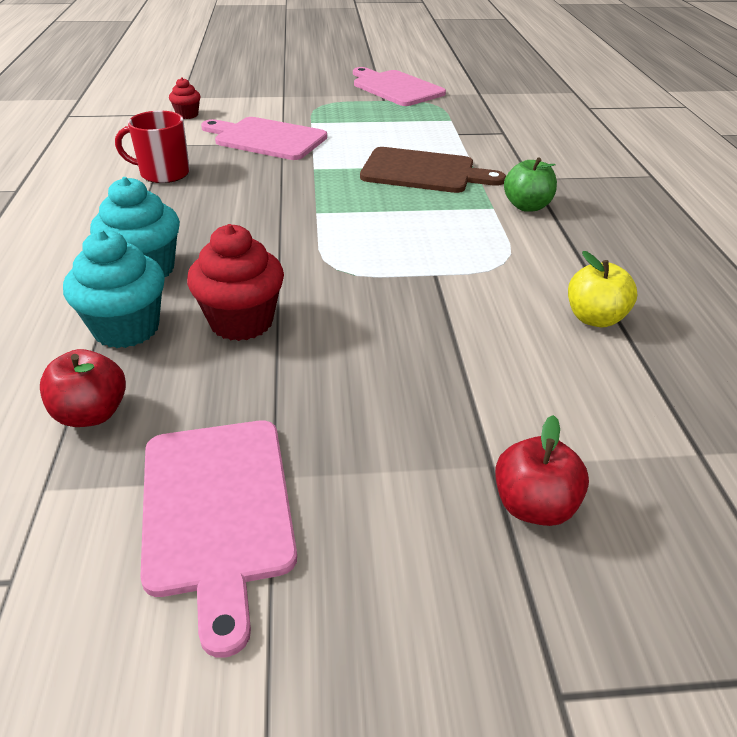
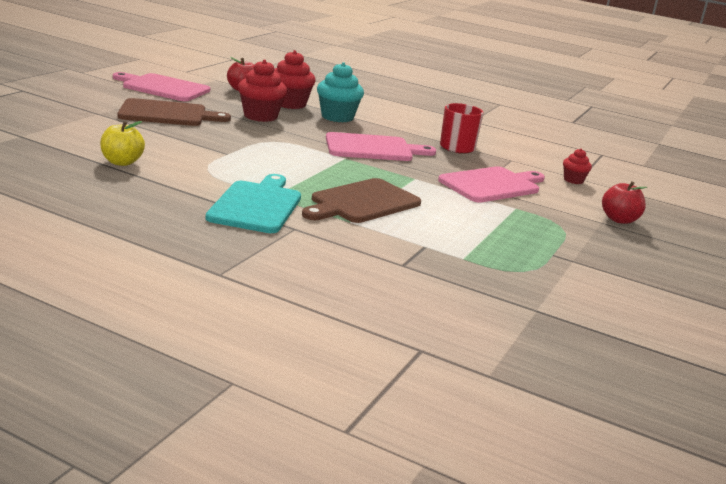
camera: 120 degrees right, 15 degrees down
turquoise cupcake [63,230,165,348] -> red cupcake [274,50,316,109]
pink cutting board [353,67,446,106] -> pink cutting board moved to [326,132,436,161]
red apple [495,415,589,526] -> red apple moved to [602,181,647,224]
green apple [504,158,557,212] -> turquoise cutting board [205,174,301,233]
none -> brown cutting board [118,98,231,126]

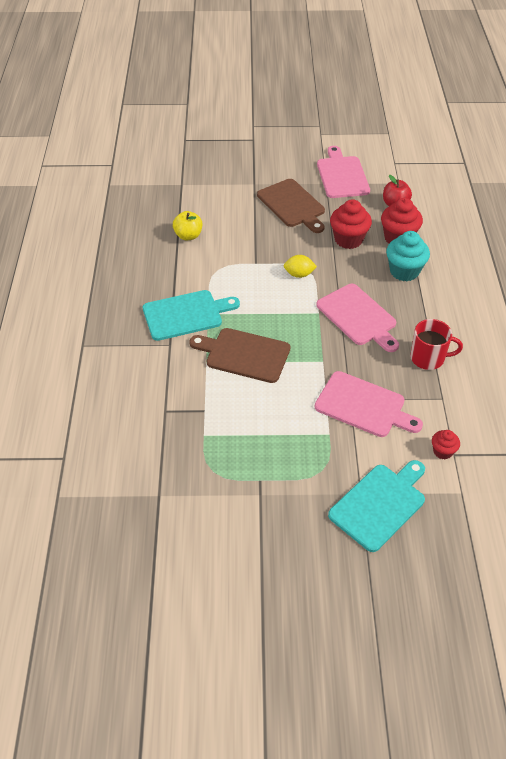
camera: 65 degrees right, 25 degrees up
red apple [602,181,647,224] -> turquoise cutting board [328,460,425,552]
none -> yellow lemon [284,255,317,278]

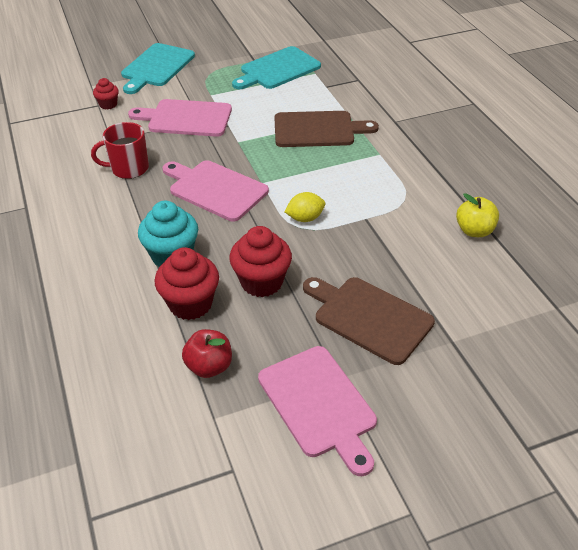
camera: 160 degrees right, 5 degrees down
turquoise cutting board [143,290,240,341] -> turquoise cutting board moved to [232,46,321,89]

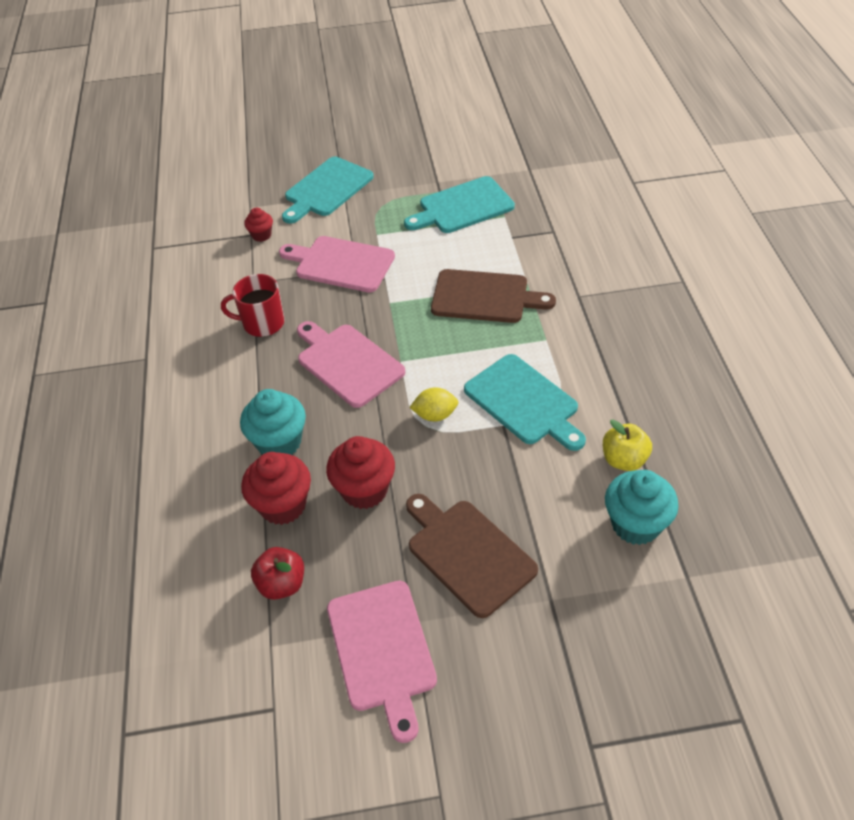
camera: 15 degrees right, 5 degrees up
none -> turquoise cutting board [464,354,586,451]
none -> turquoise cupcake [605,470,679,545]

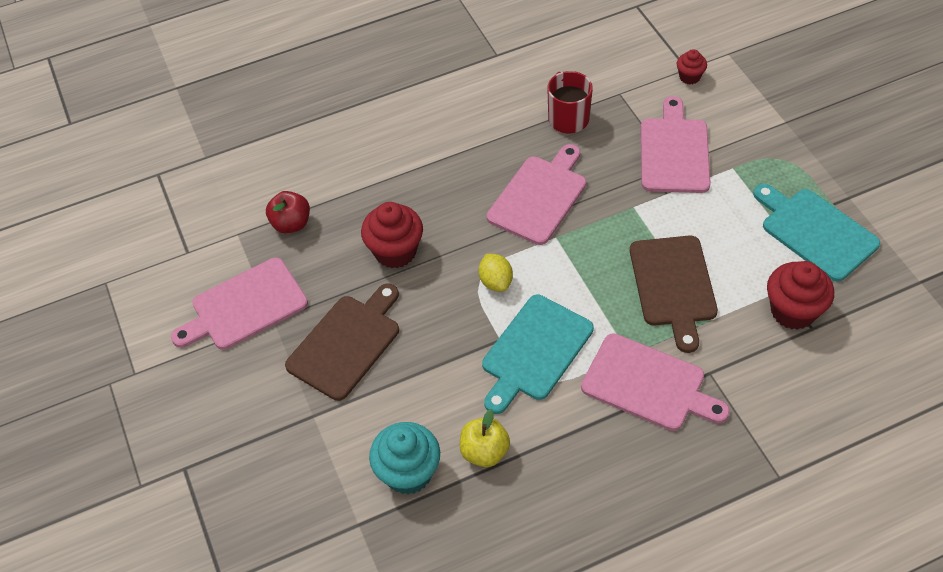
camera: 75 degrees right, 5 degrees up
turquoise cupcake [240,389,306,455] -> none
red cupcake [241,452,311,525] -> red cupcake moved to [767,261,834,330]
turquoise cutting board [282,157,374,224] -> none
none -> pink cutting board [581,333,730,431]

